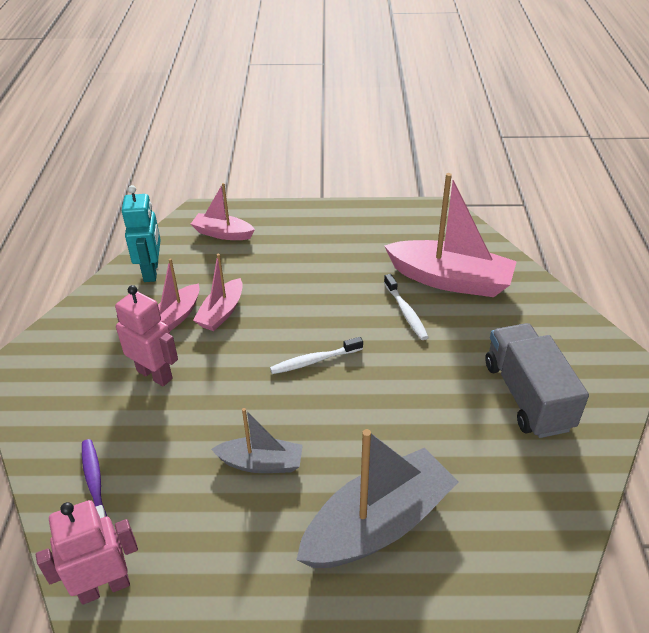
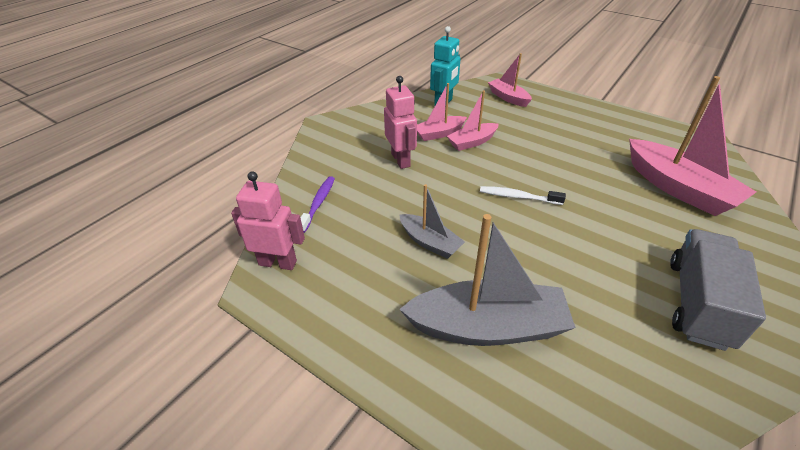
camera: 35 degrees right, 0 degrees up
white toothbrush [384,274,428,340] -> none

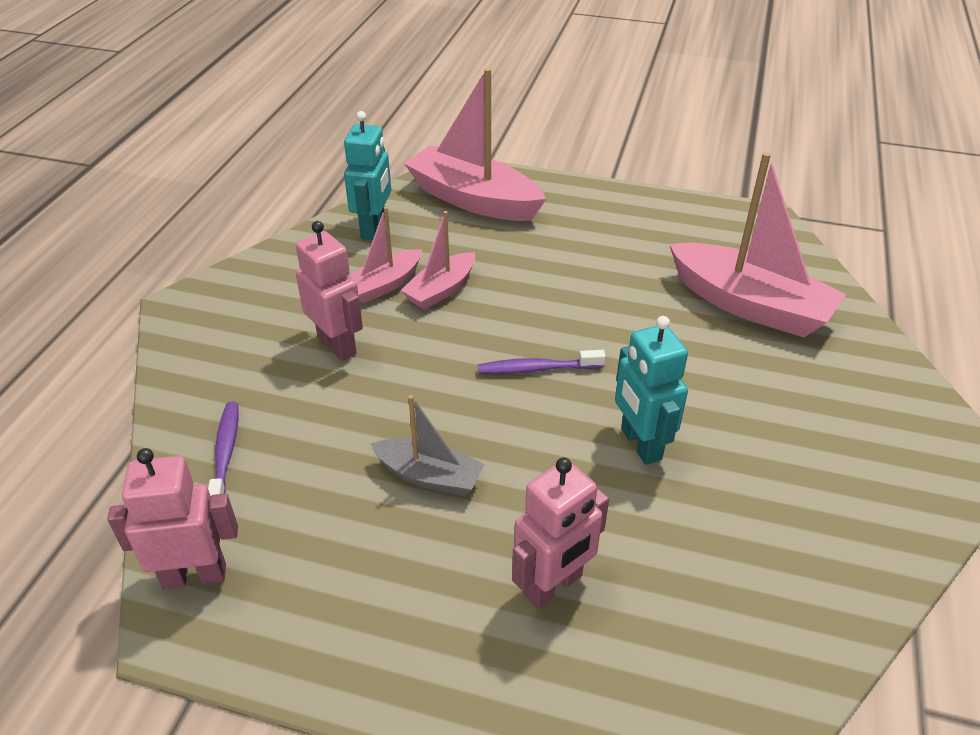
camera: 20 degrees left, 0 degrees up
grey boat [399,214,576,346] -> pink robot [512,457,609,609]
white toothbrush [480,186,566,205] -> purple toothbrush [478,350,606,374]
pink boat [488,53,532,107] -> pink boat [404,68,546,221], size x1.83
grey truck [670,229,766,351] -> none
none -> turquoise robot [615,316,688,465]

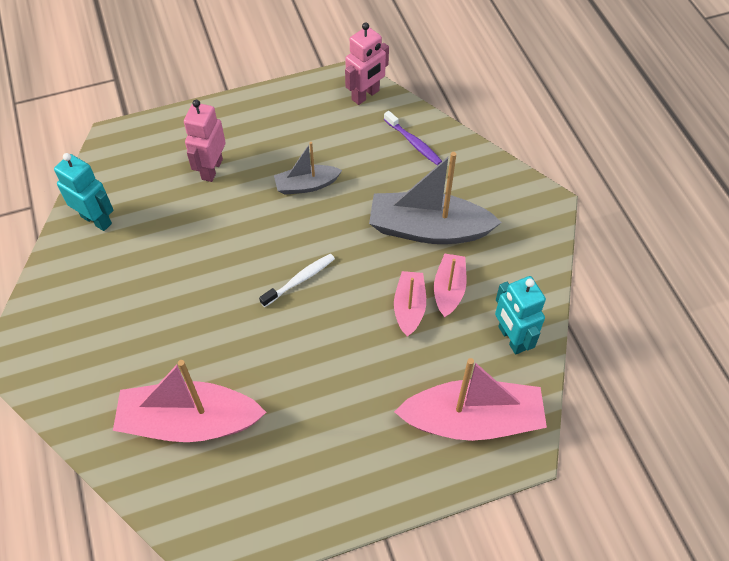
camera: 145 degrees right, 15 degrees up
pink robot [296,221,363,361] -> grey boat [369,152,502,244]
purple toothbrush [478,350,606,374] -> white toothbrush [259,254,335,307]
turquoise robot [615,316,688,465] -> turquoise robot moved to [54,153,114,231]

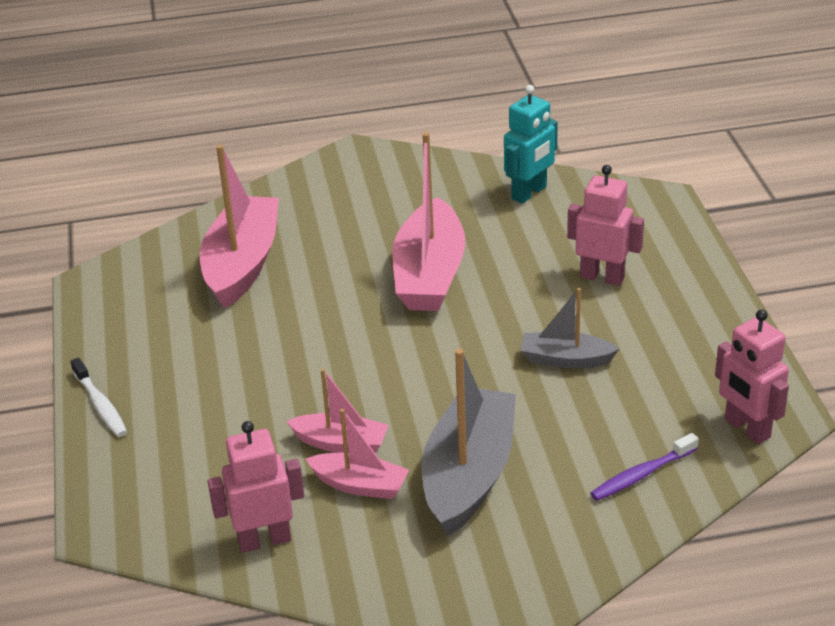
camera: 100 degrees right, 20 degrees down
white toothbrush [259,254,335,307] -> white toothbrush moved to [70,358,127,437]
grey boat [274,142,342,195] -> grey boat turned 75 degrees counterclockwise [521,288,620,368]
pink boat [394,358,547,441] -> pink boat moved to [392,132,466,311]
turquoise robot [495,276,546,354] -> pink robot [208,421,304,553]

